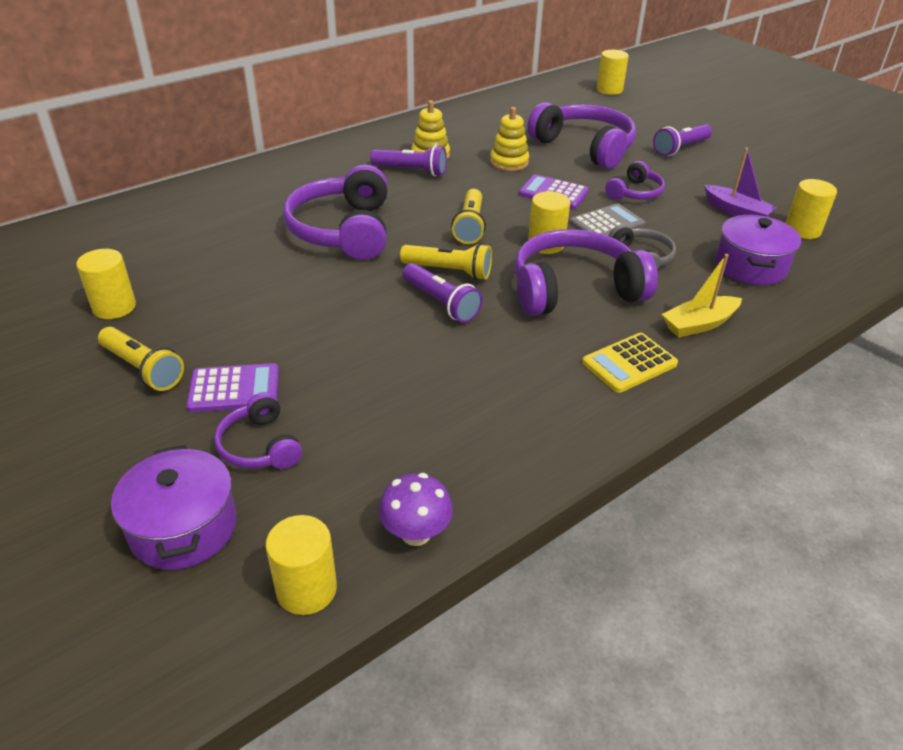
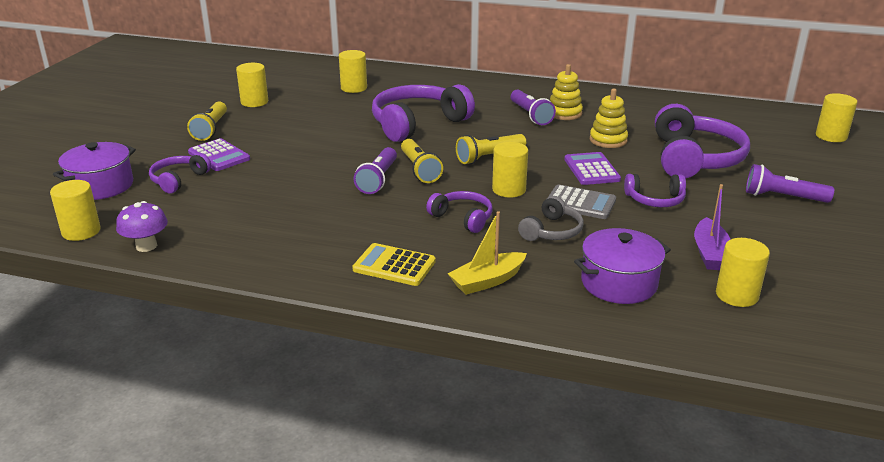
camera: 55 degrees right, 10 degrees down
purple headphones [515,229,658,316] -> purple headphones [426,191,492,233], size x0.52
yellow boat [662,254,742,337] -> yellow boat turned 60 degrees counterclockwise [448,211,527,295]
none -> yellow cylinder [339,50,367,93]

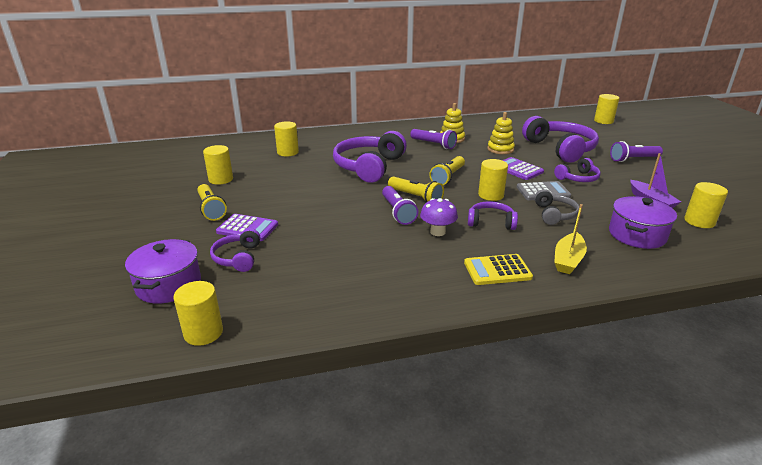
camera: 30 degrees left, 0 degrees up
purple mushroom [116,201,168,252] -> purple mushroom moved to [420,198,458,236]

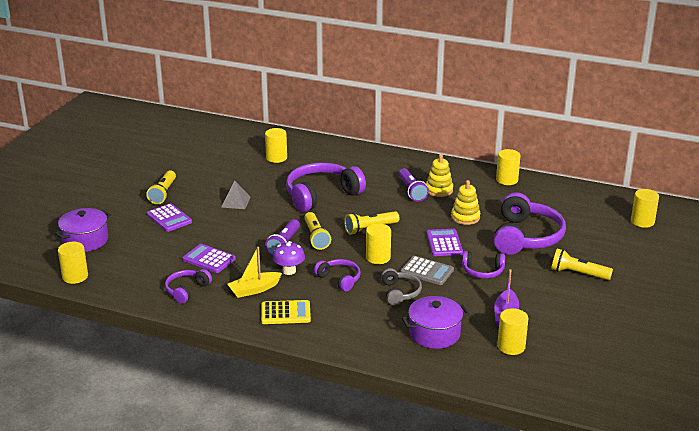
camera: 35 degrees right, 0 degrees up
yellow cylinder [203,145,233,185] -> yellow cylinder moved to [496,149,520,185]
purple headphones [210,228,260,272] -> purple headphones moved to [165,269,212,304]
yellow calculator [464,254,533,285] -> yellow calculator turned 150 degrees clockwise [261,300,311,324]
grey headphones [534,189,579,225] -> grey headphones turned 45 degrees counterclockwise [381,268,422,305]
yellow boat [554,204,587,274] -> yellow boat moved to [228,247,282,298]
purple flashlight [610,141,663,162] -> yellow flashlight [551,248,613,280]
none -> purple calculator [182,244,236,273]
none -> grey pyramid [221,181,251,209]

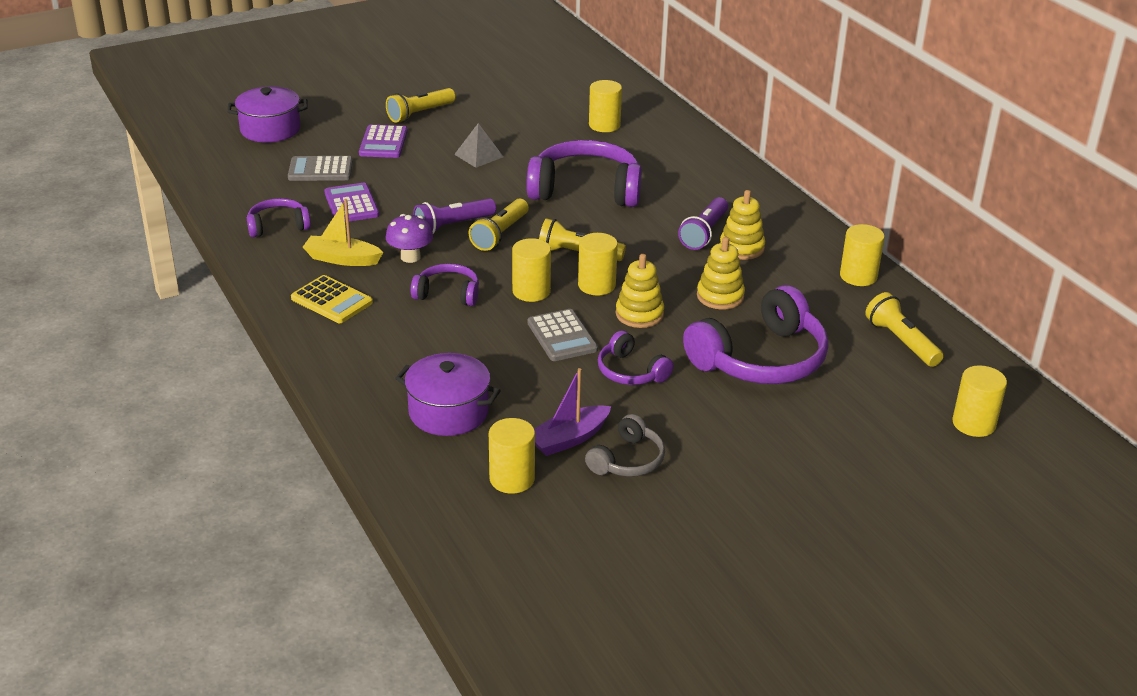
camera: 40 degrees right, 5 degrees up
yellow cylinder [58,242,88,284] -> yellow cylinder moved to [578,233,618,296]
purple headphones [314,259,361,292] -> purple headphones turned 75 degrees counterclockwise [411,263,479,306]
grey headphones [381,268,422,305] -> grey headphones moved to [585,414,665,477]
purple calculator [426,229,463,256] -> yellow stacking toy [616,254,664,328]
yellow flashlight [551,248,613,280] -> yellow flashlight moved to [865,292,944,367]
none -> grey calculator [288,156,353,181]

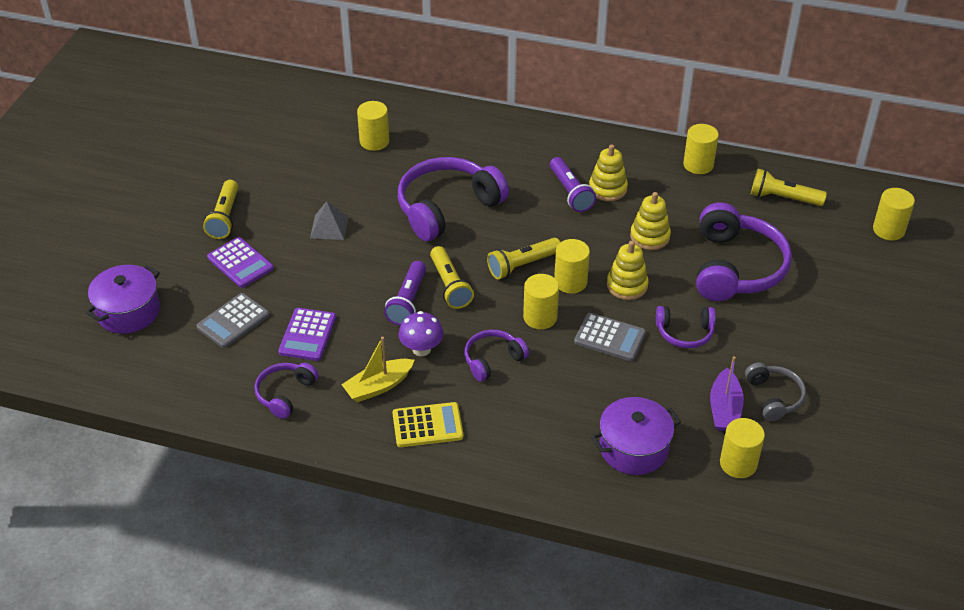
camera: 45 degrees left, 10 degrees up
purple calculator [324,183,379,222] -> purple calculator turned 105 degrees counterclockwise [278,308,336,361]

